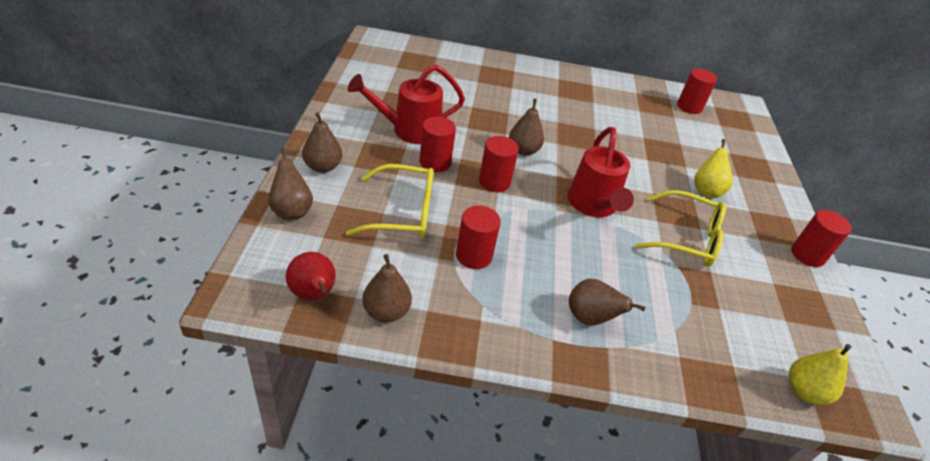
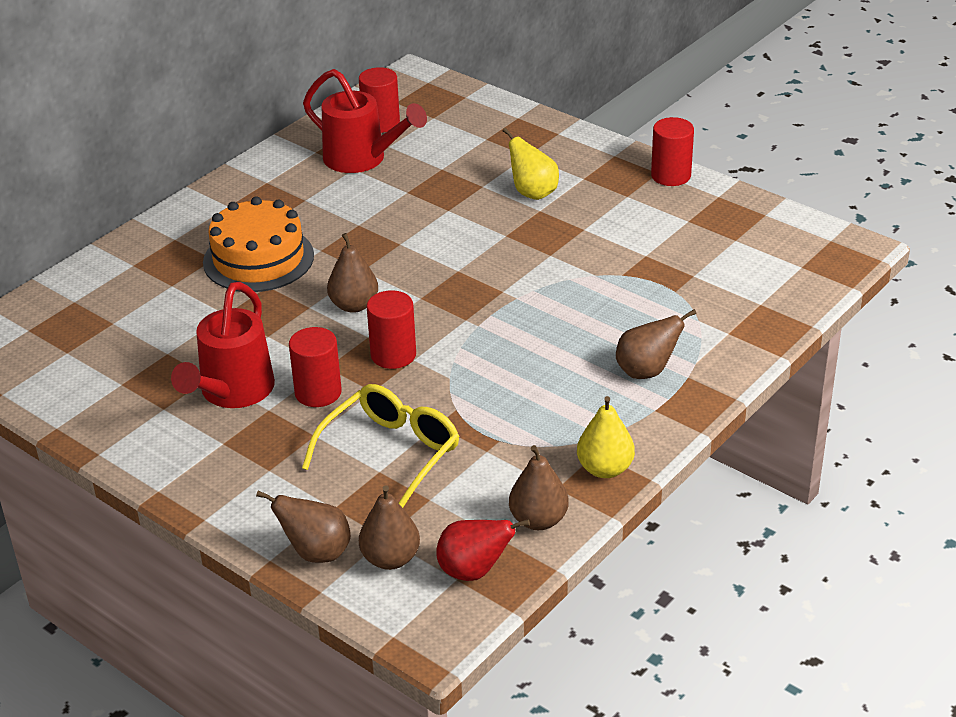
camera: 50 degrees left, 5 degrees down
brown pear [302,112,342,173] -> brown pear moved to [359,485,420,570]
red cylinder [456,206,501,269] -> none
red watering can [568,127,634,217] -> red watering can moved to [303,69,427,173]
yellow glasses [635,190,726,267] -> none
yellow pear [789,344,851,405] -> yellow pear moved to [577,396,635,478]
none -> orange cake [203,196,314,292]

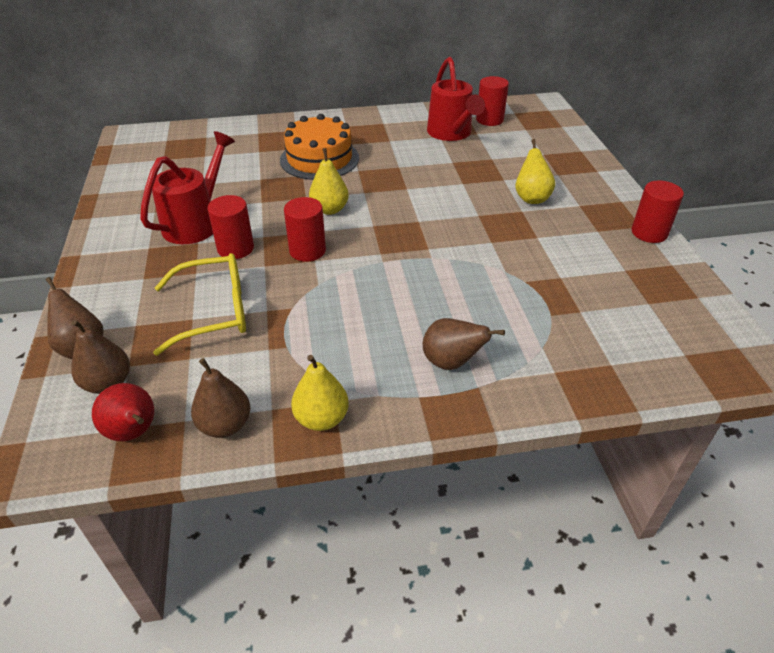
camera: 40 degrees right, 5 degrees up
red watering can [171,282,275,408] -> red watering can turned 150 degrees clockwise [140,131,235,244]
brown pear [327,233,378,313] -> yellow pear [309,148,349,215]

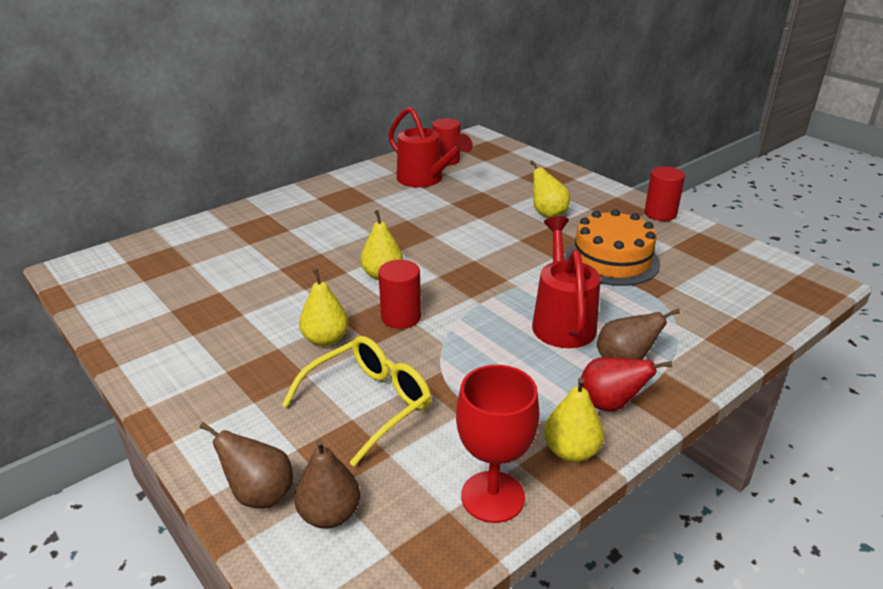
camera: 30 degrees left, 10 degrees down
red pear [92,383,154,441] -> red pear moved to [581,357,672,412]
red watering can [140,131,235,244] -> red watering can moved to [532,216,601,348]
brown pear [191,358,251,438] -> red goblet [456,365,540,523]
red cylinder [207,195,254,259] -> yellow pear [299,269,349,347]
orange cake [280,114,359,180] -> orange cake moved to [566,209,660,286]

